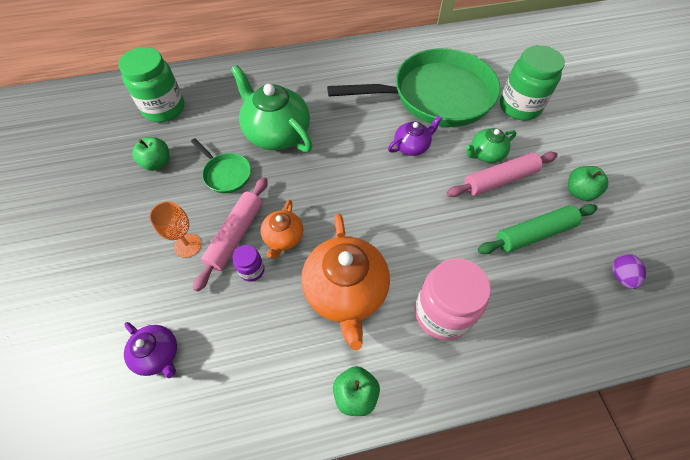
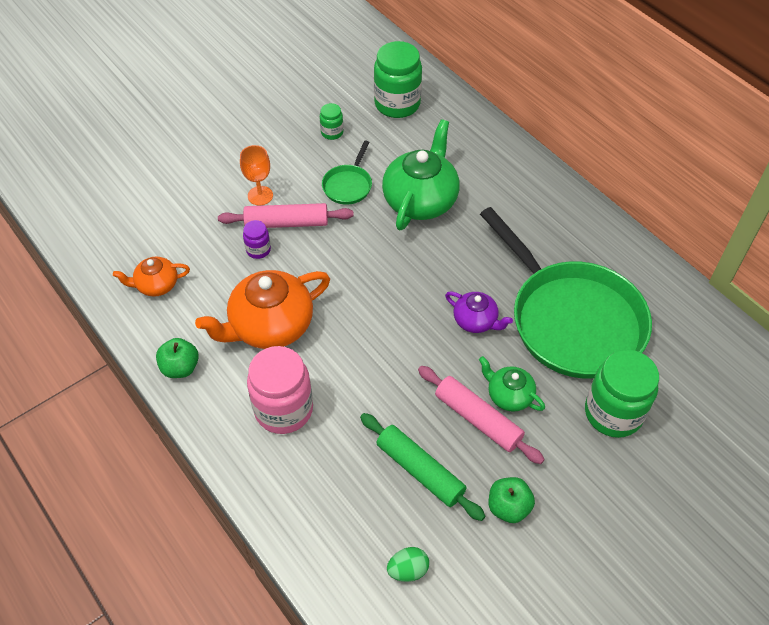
camera: 65 degrees right, 5 degrees down
purple teapot [124,322,177,378] -> none
green apple [132,137,169,171] -> green jar [320,103,343,140]
orange teapot [260,200,303,259] -> orange teapot moved to [113,257,190,297]
purple egg [612,254,646,289] -> green egg [387,547,429,582]

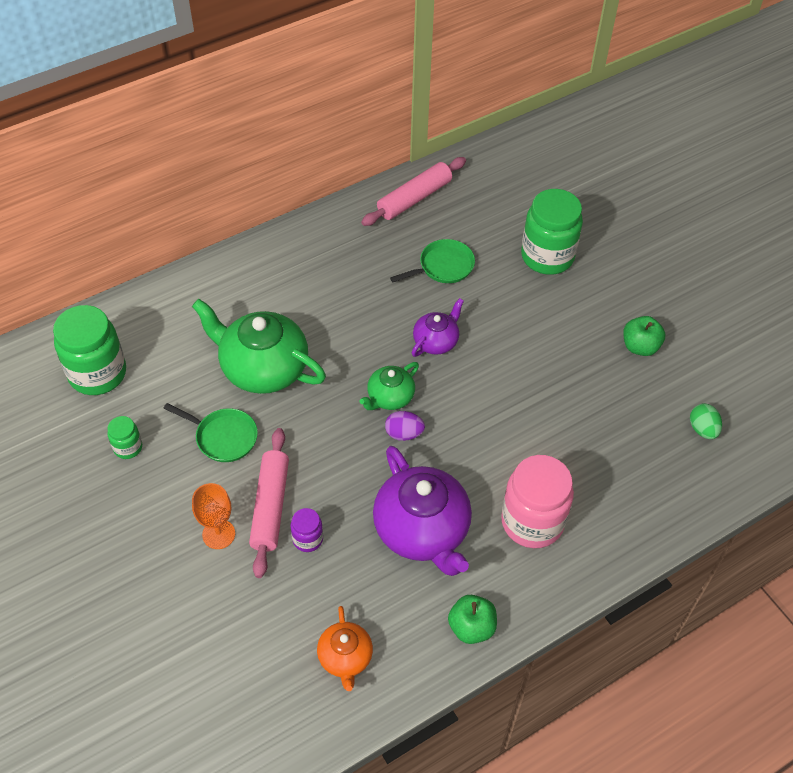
camera: 85 degrees left, 0 degrees up
orange teapot [195,270,330,349] -> purple teapot [373,446,472,576]
green rolling pin [360,413,485,521] -> none
pink rolling pin [418,366,545,464] -> pink rolling pin moved to [361,157,466,226]
green teapot [479,356,545,412] -> green teapot moved to [359,362,419,410]
green pan [480,207,652,378] -> green pan [390,239,475,283], size x0.42
none -> purple egg [385,411,425,441]

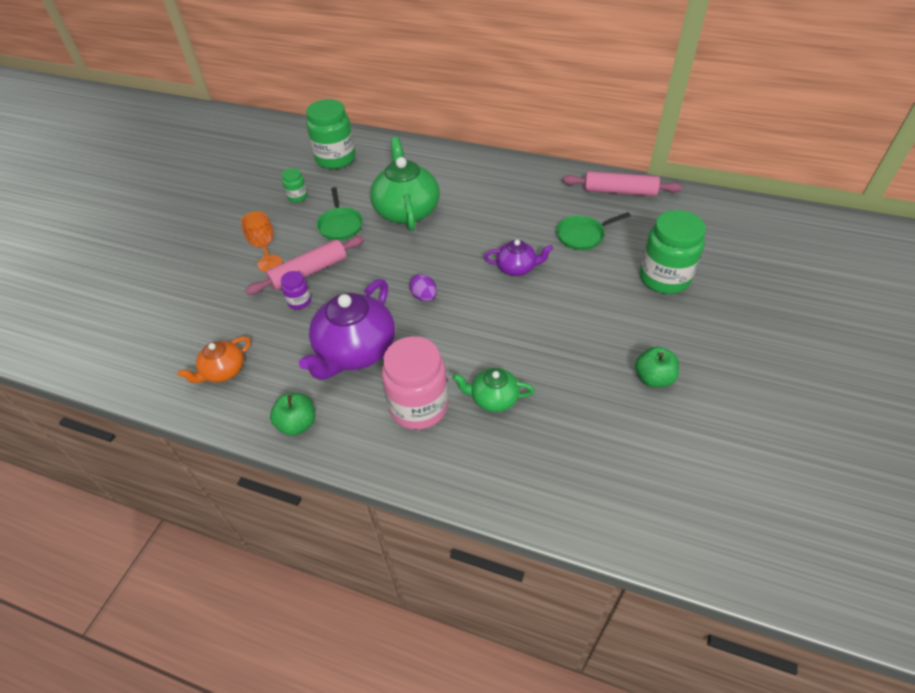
camera: 55 degrees right, 5 degrees down
green teapot [359,362,419,410] -> green teapot moved to [453,368,535,412]
green pan [390,239,475,283] -> green pan turned 135 degrees clockwise [556,212,631,250]
green egg [690,403,722,439] -> none

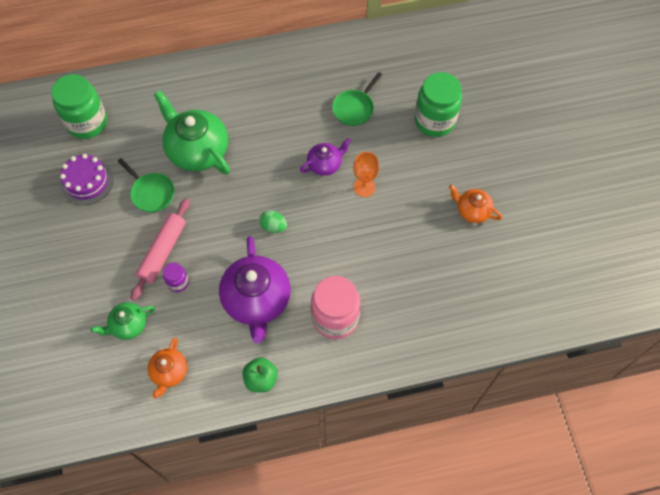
camera: 35 degrees left, 15 degrees up
orange goblet [241,211,282,272] -> orange goblet moved to [353,152,379,197]
green jar [282,168,308,203] -> purple cake [60,154,113,205]
purple egg [409,274,437,302] -> green egg [259,210,287,233]
green teapot [453,368,535,412] -> green teapot moved to [91,302,155,340]
pink rolling pin [562,171,682,196] -> none
green apple [635,347,679,388] -> orange teapot [449,184,502,223]

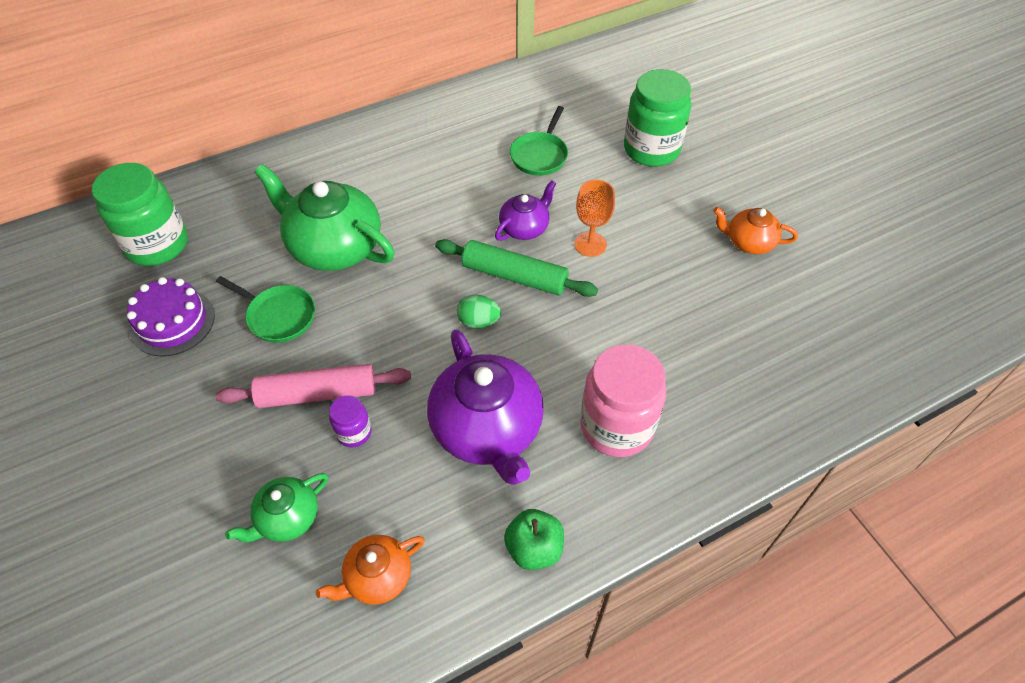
camera: 15 degrees left, 10 degrees down
pink rolling pin [131,198,190,301] -> pink rolling pin turned 75 degrees clockwise [215,364,411,408]
orange teapot [148,338,187,398] -> orange teapot turned 60 degrees clockwise [316,535,425,605]
none -> green rolling pin [435,239,598,297]

